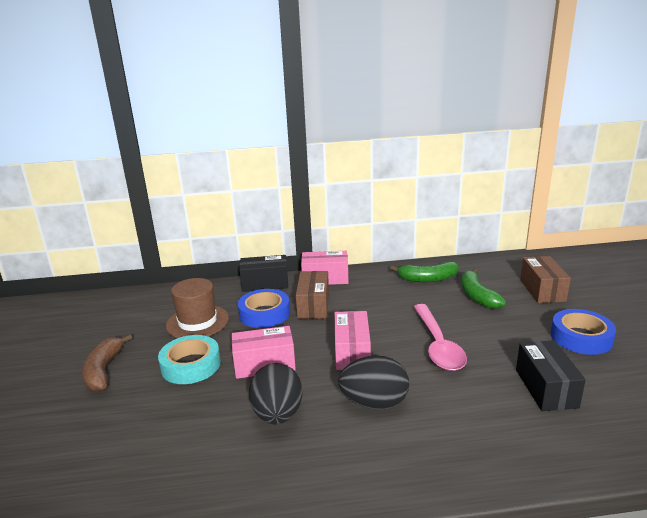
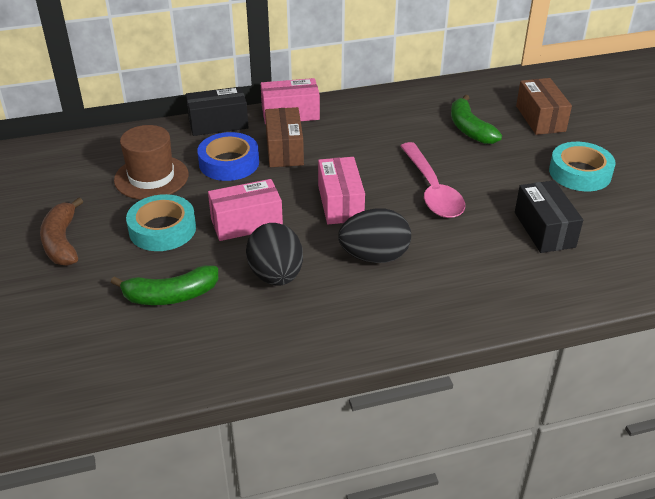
camera: 10 degrees left, 15 degrees up
green banana [390,261,459,282] -> green banana moved to [111,265,218,305]
blue tape [551,309,616,355] -> turquoise tape [549,142,616,191]

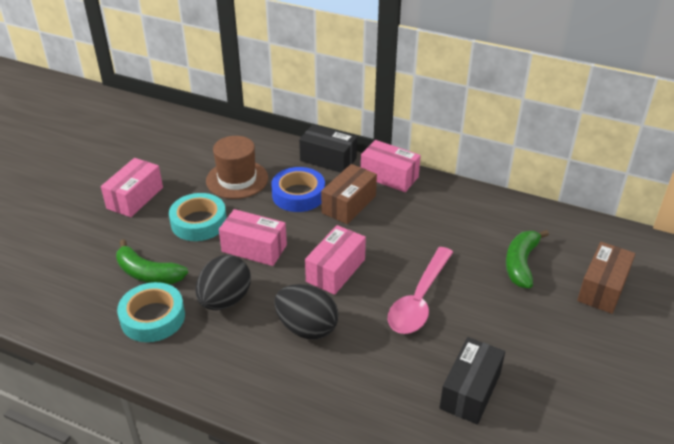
camera: 40 degrees right, 0 degrees up
brown banana [40,197,83,266] -> pink box [101,158,163,217]
turquoise tape [549,142,616,191] -> turquoise tape moved to [117,282,185,342]

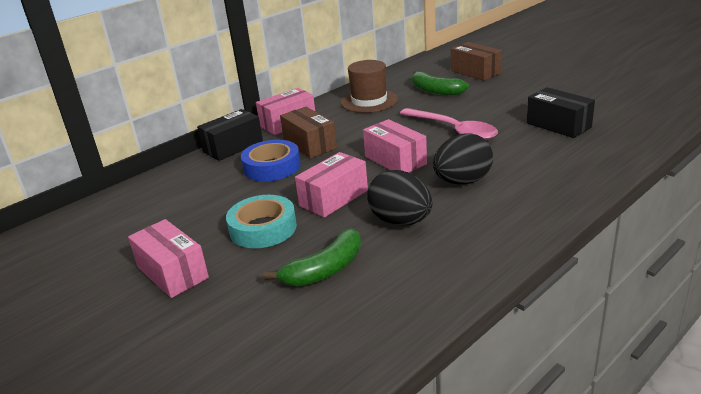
camera: 65 degrees left, 10 degrees down
turquoise tape [117,282,185,342] -> none
brown hat [206,136,268,199] -> brown hat moved to [341,60,398,113]

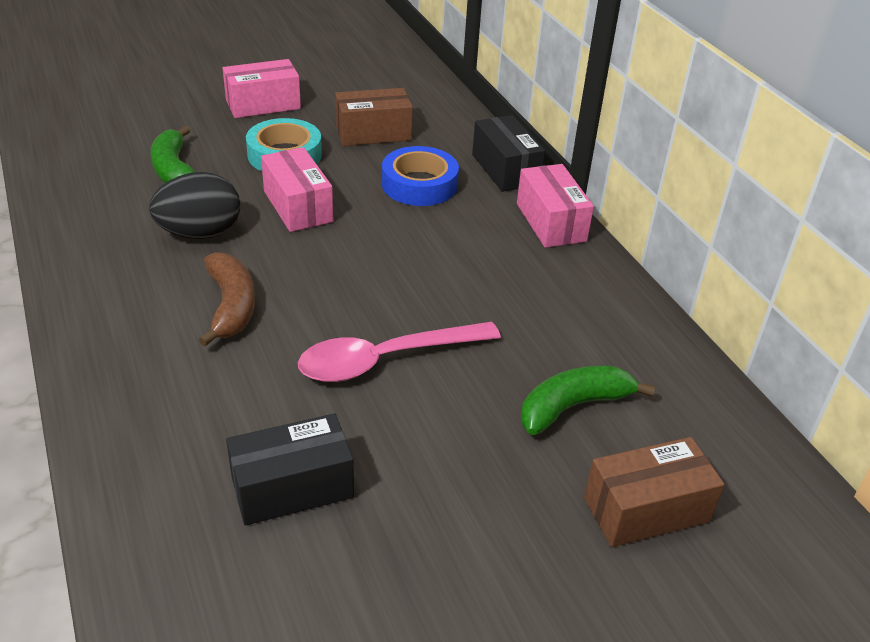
camera: 105 degrees right, 10 degrees up
brown box [280,107,337,158] -> brown box moved to [335,88,413,146]
brown hat [341,60,398,113] -> none
pink box [363,119,427,173] -> none
black egg [433,133,493,185] -> brown banana [199,252,255,347]

